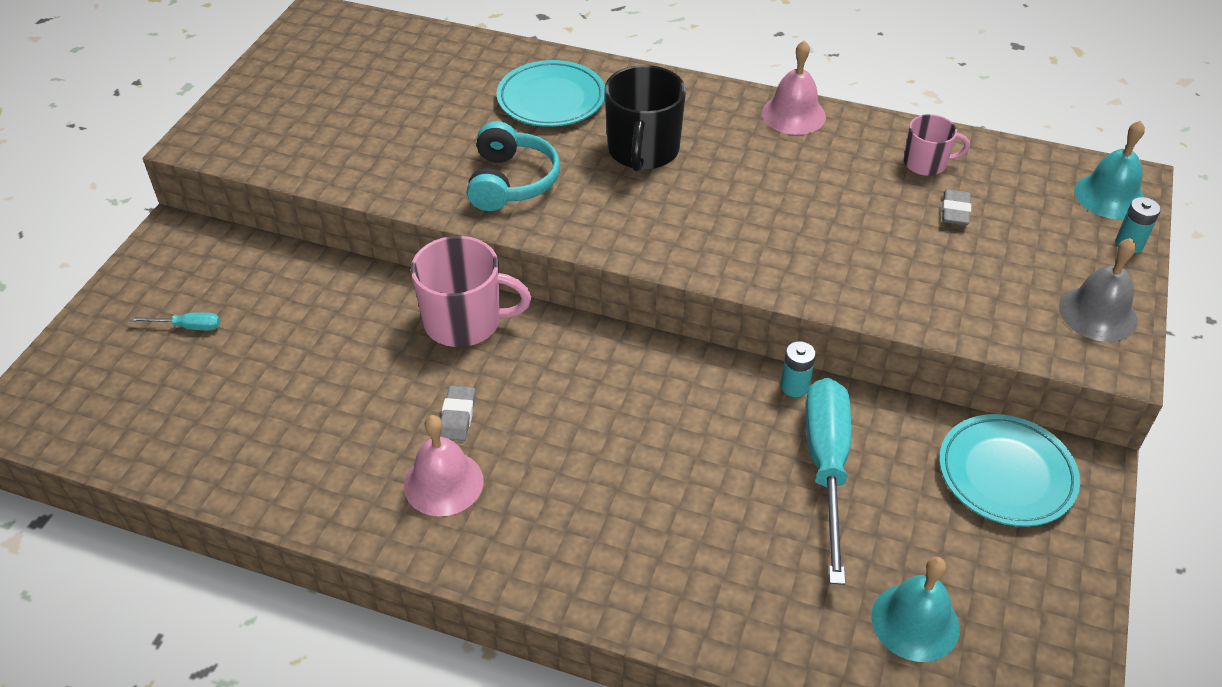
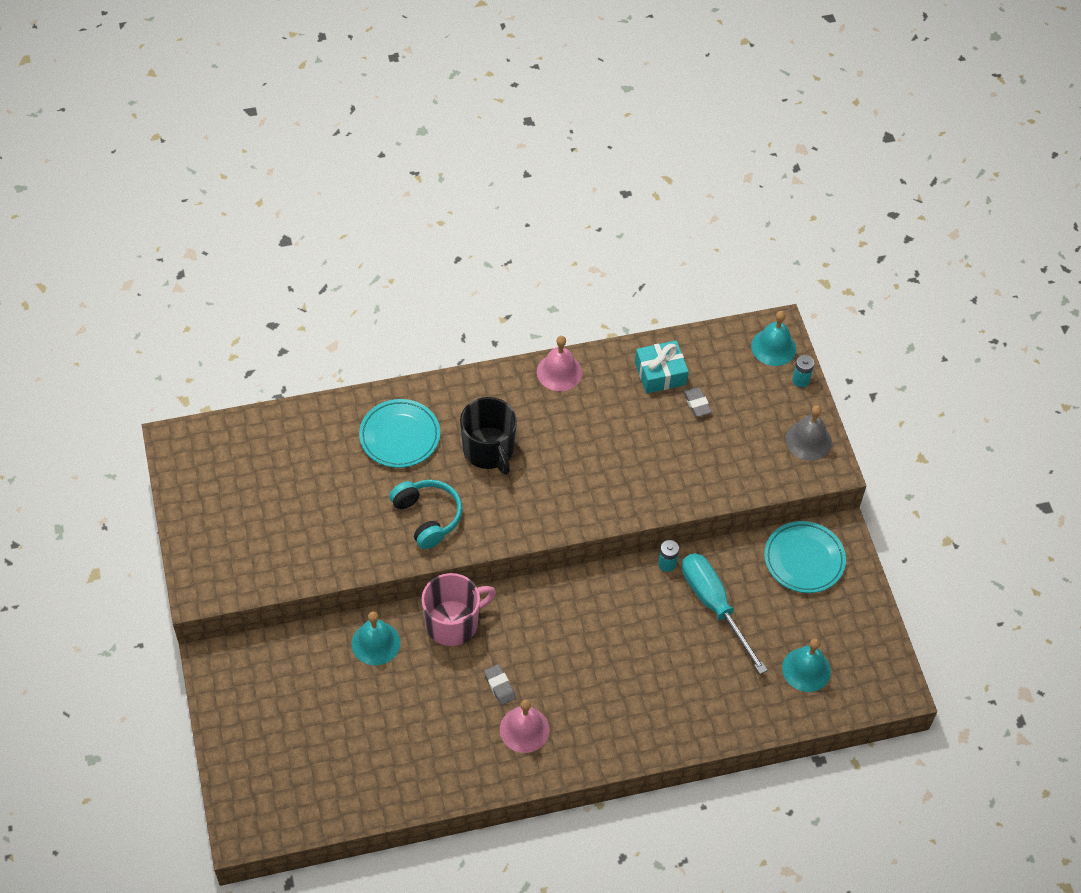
camera: 35 degrees left, 10 degrees up
turquoise screwdriver [129,312,220,331] -> none
pink mug [904,114,970,176] -> turquoise gift [635,340,689,393]
none -> turquoise bell [352,611,400,665]

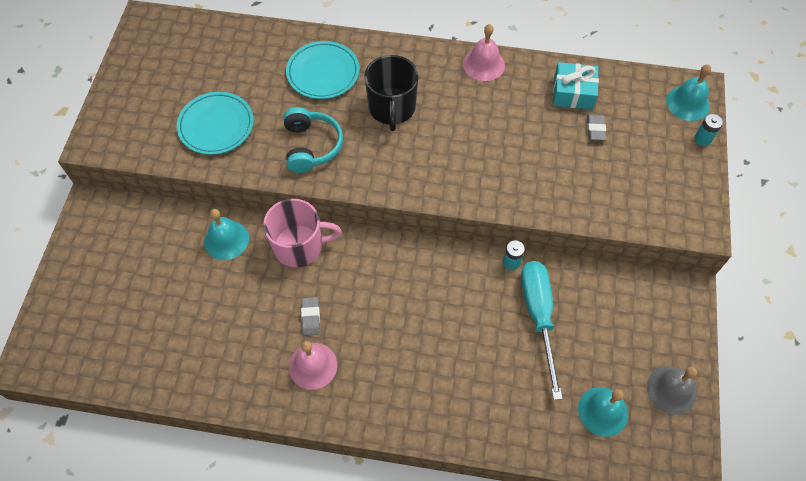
camera: 25 degrees right, 5 degrees up
turquoise plate [764,521,846,593] -> turquoise plate moved to [177,92,254,155]
grey bell [785,405,832,461] -> grey bell moved to [647,366,697,415]

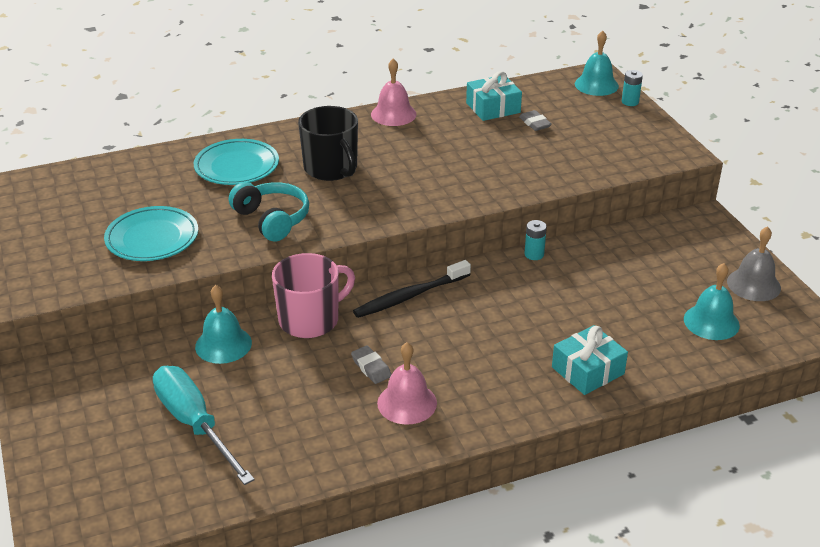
camera: 30 degrees left, 25 degrees down
turquoise screwdriver [521,261,563,400] -> turquoise screwdriver moved to [153,366,255,485]
none -> black toothbrush [353,260,471,318]
none -> turquoise gift [552,325,628,395]

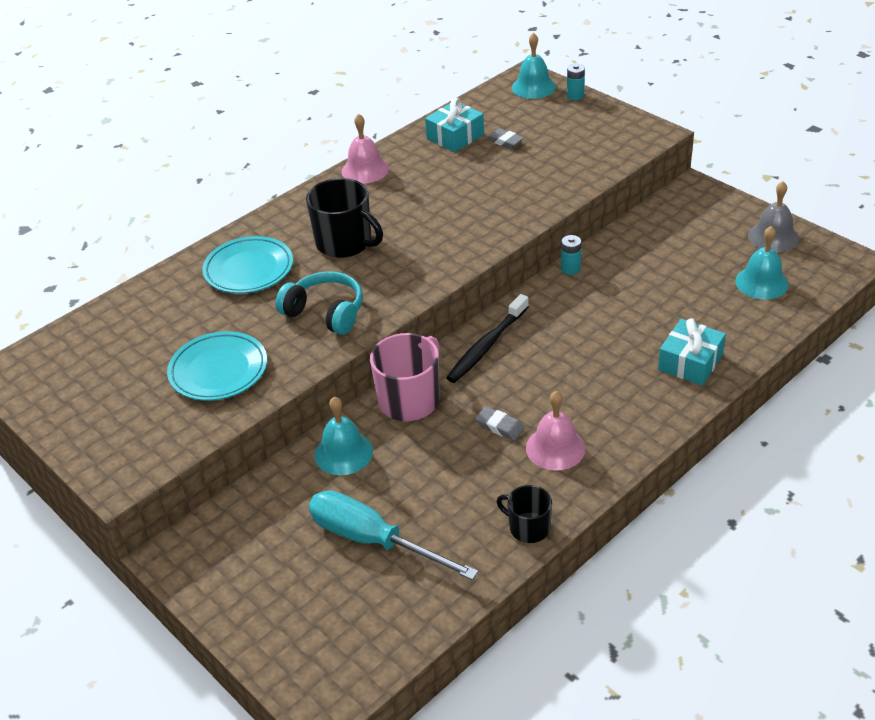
camera: 20 degrees left, 5 degrees up
none -> black mug [496,485,552,543]

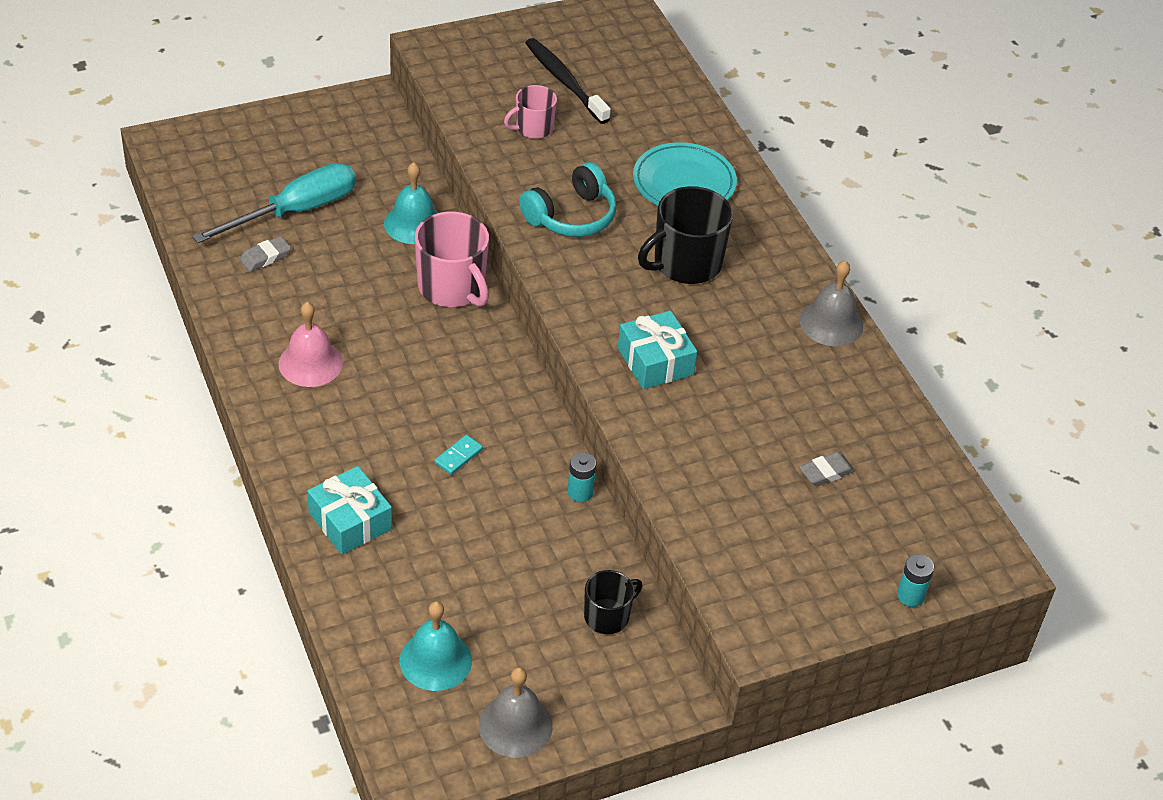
camera: 105 degrees right, 5 degrees up
turquoise plate [167,331,267,401] -> pink mug [504,85,557,139]
pink bell [342,114,389,184] -> grey bell [800,260,863,346]
turquoise gift [425,98,484,152] -> turquoise gift moved to [618,310,697,389]
black toothbrush [446,294,529,383] -> black toothbrush moved to [525,38,611,124]
grey eraser [475,406,524,440] -> grey eraser moved to [239,236,291,272]
black mug [496,485,552,543] -> black mug moved to [584,570,643,634]
turquoise bell [512,33,556,99] -> none
none -> turquoise domino [435,435,483,475]

